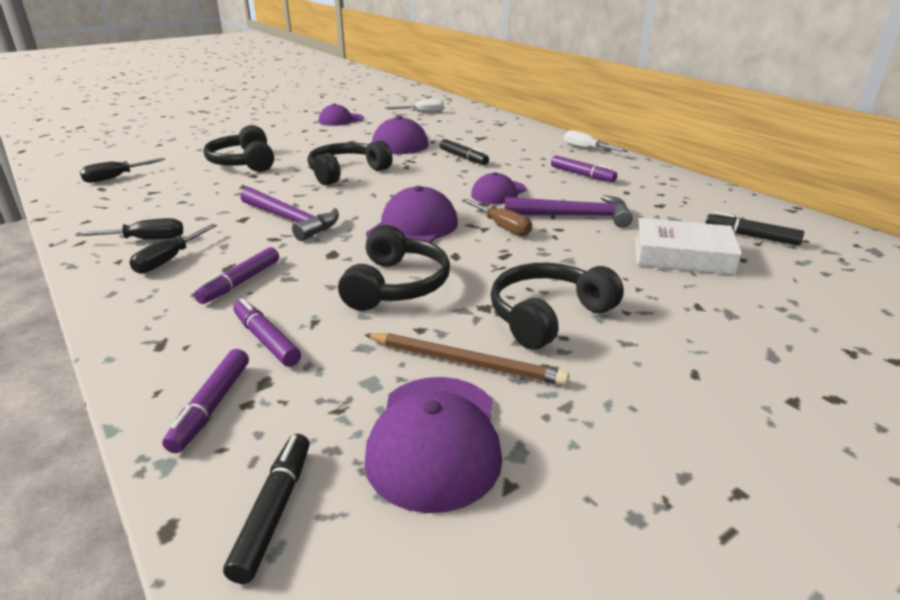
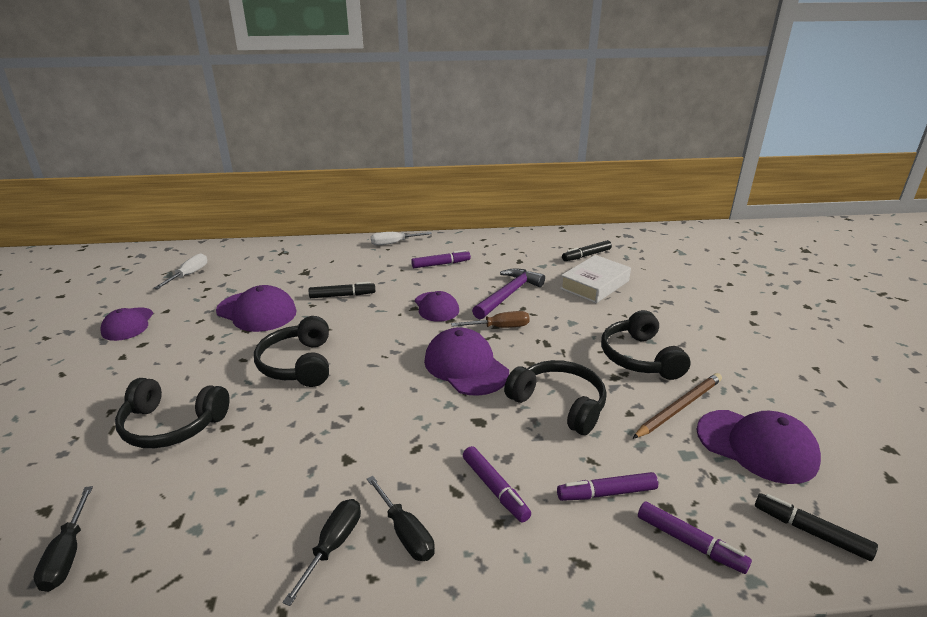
camera: 60 degrees left, 0 degrees up
purple hammer [240,187,339,241] -> none

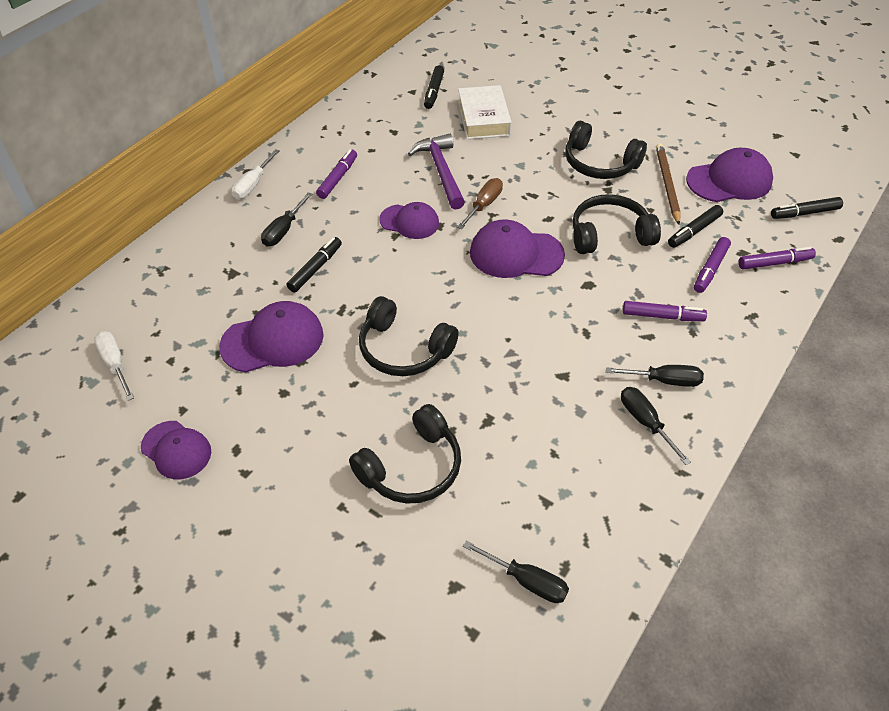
camera: 50 degrees left, 20 degrees up
none -> black screwdriver [261,192,312,246]
none -> black marker [668,205,723,248]

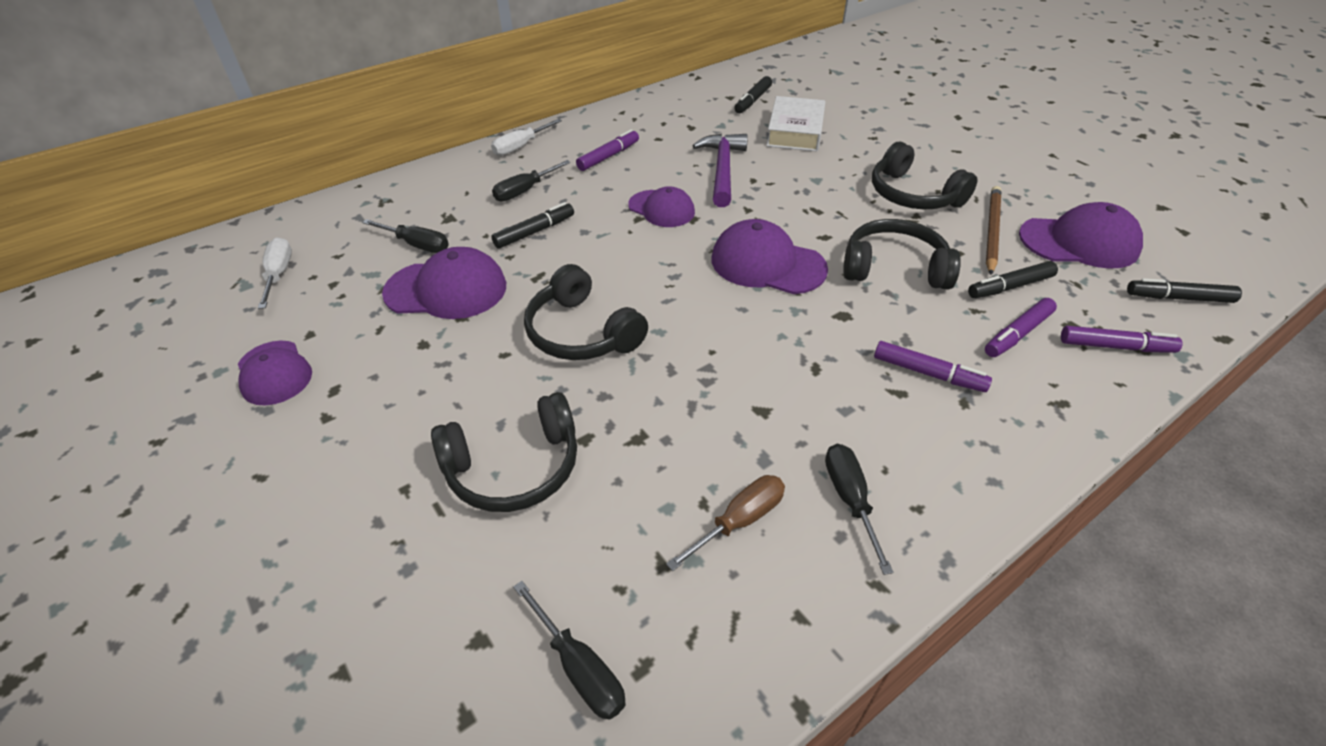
camera: 20 degrees right, 5 degrees down
brown screwdriver [457,178,503,229] -> brown screwdriver moved to [666,475,785,571]
black screwdriver [606,365,704,387] -> black screwdriver moved to [362,219,449,253]

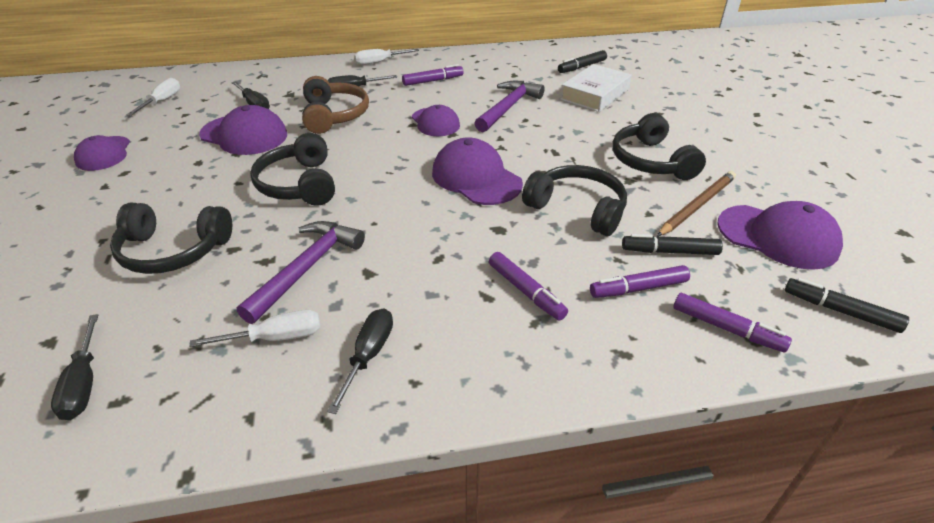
camera: 25 degrees right, 5 degrees down
black marker [491,202,574,249] -> brown headphones [302,76,369,134]
brown screwdriver [666,475,785,571] -> white screwdriver [189,310,320,347]
none -> purple hammer [237,221,365,324]

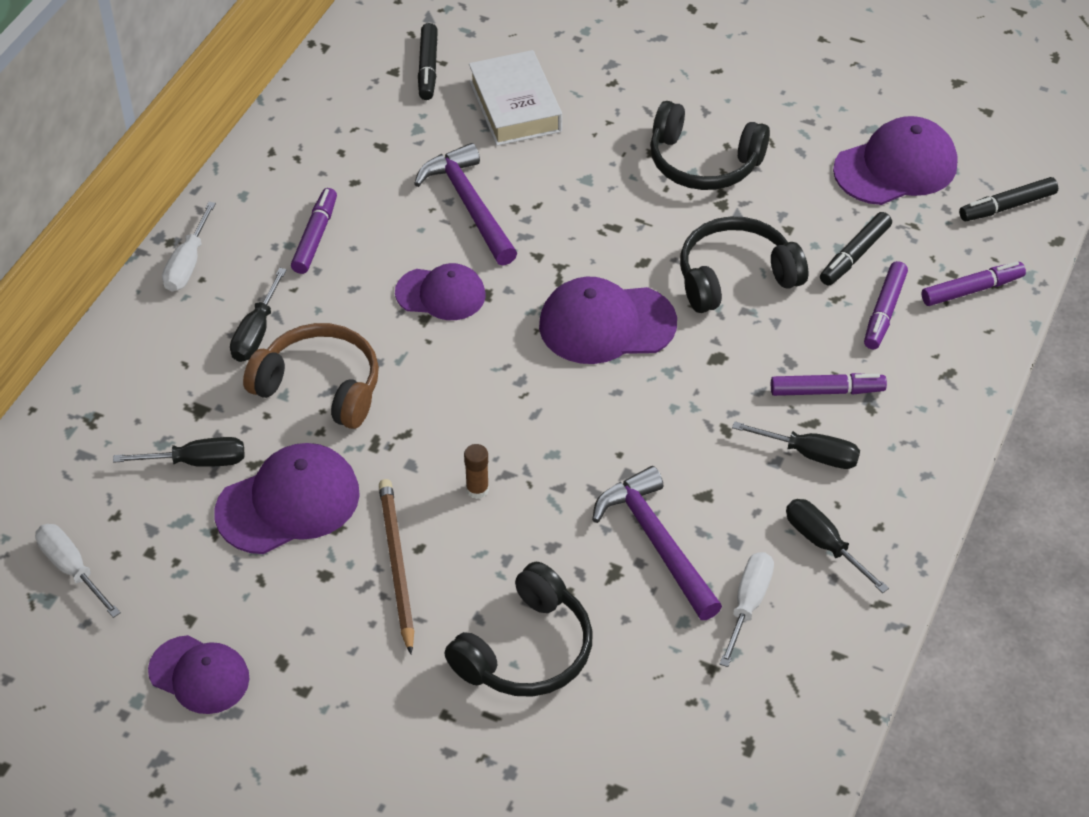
camera: 55 degrees left, 10 degrees up
black screwdriver [51,314,98,420] -> black screwdriver moved to [732,421,860,469]
black headphones [250,133,335,206] -> brown glue stick [464,444,489,499]
brown pencil [657,171,736,236] -> brown pencil moved to [379,479,414,654]

